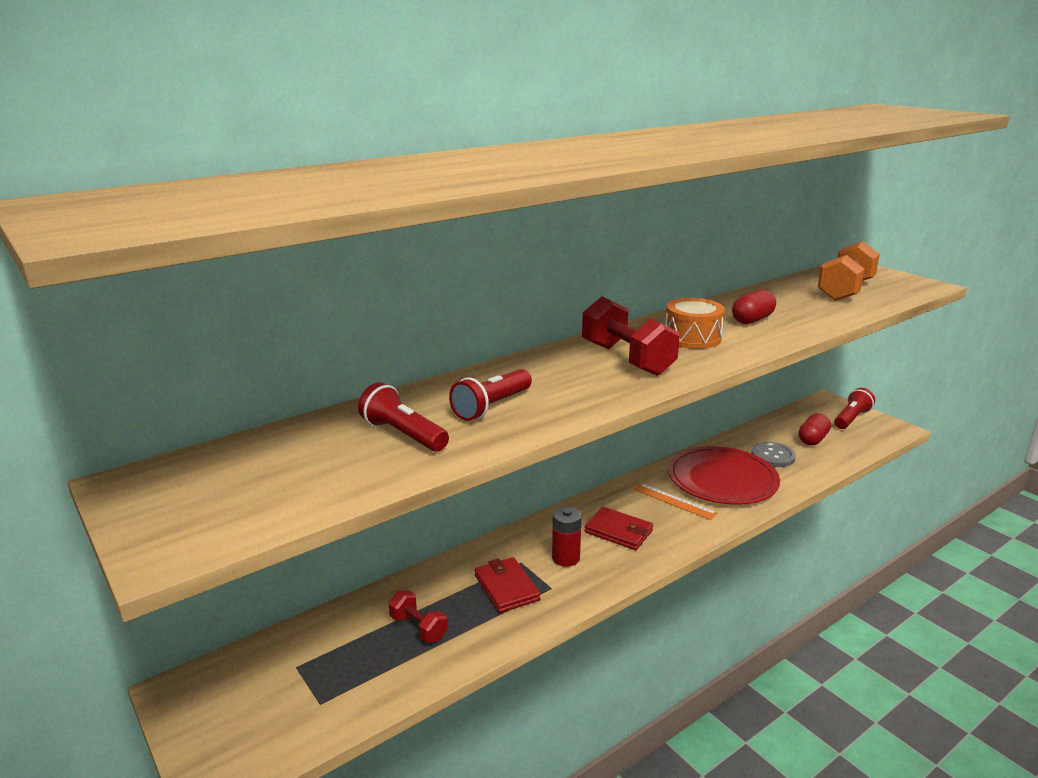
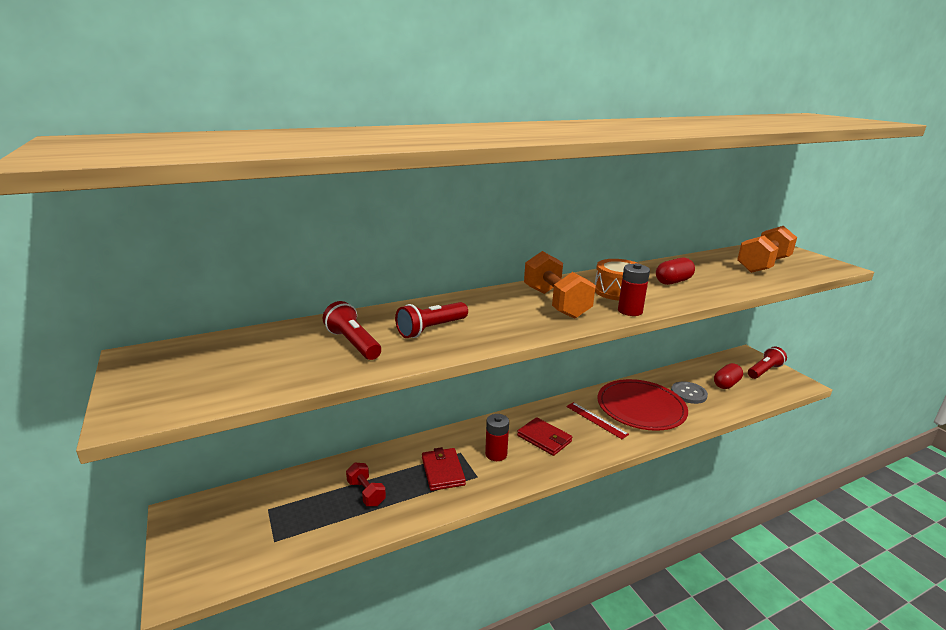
camera: 10 degrees right, 0 degrees up
red dumbbell [582,296,680,376] -> orange dumbbell [524,251,596,319]
orange ruler [633,483,717,520] -> red ruler [566,402,629,439]
none -> red battery [618,263,650,316]

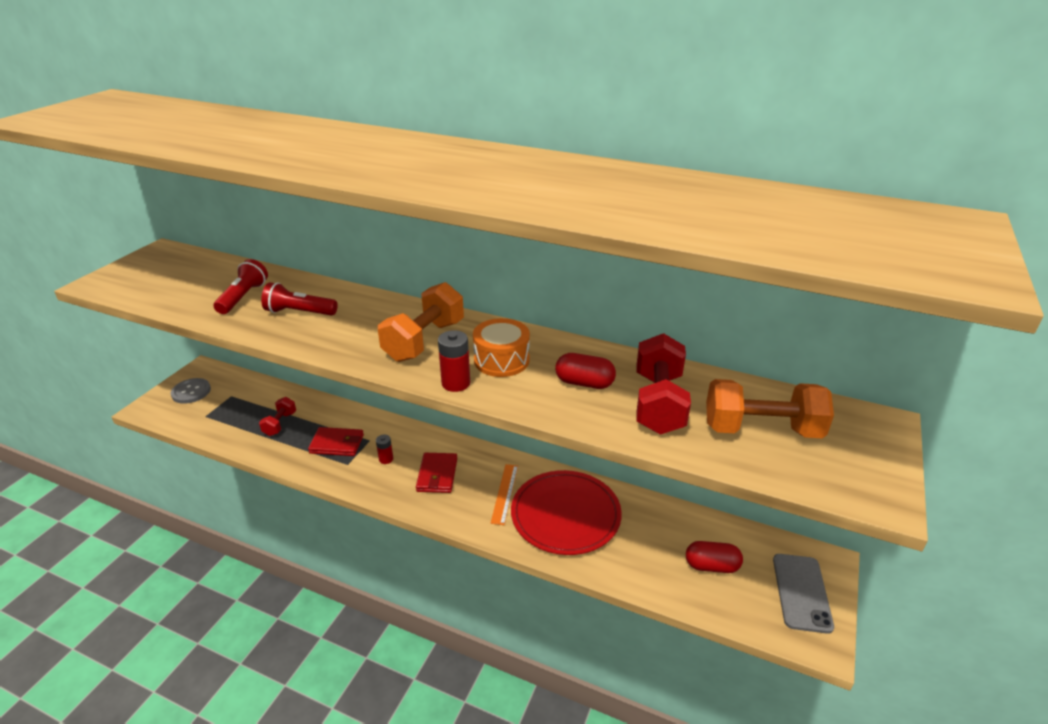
camera: 50 degrees right, 10 degrees up
red wallet [422,447,466,491] -> red wallet turned 60 degrees clockwise [308,427,364,456]
red battery [485,414,509,461] -> red battery [376,434,393,464], size x0.64
red ruler [566,402,629,439] -> orange ruler [490,464,518,525]
grey button [671,381,708,404] -> grey button moved to [171,378,211,404]
red flashlight [748,346,787,379] -> grey phone [773,554,834,634]
none -> red dumbbell [637,333,691,435]

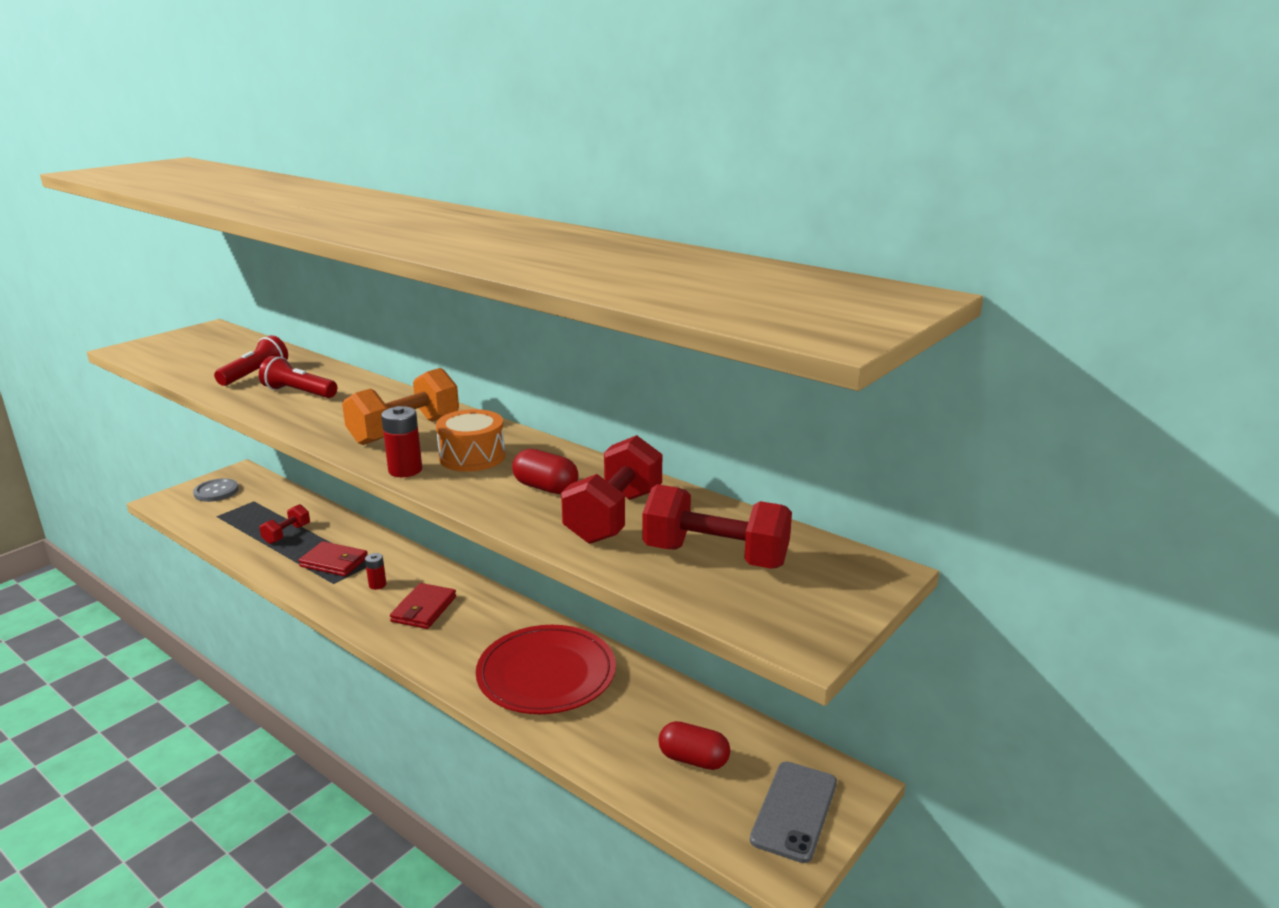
camera: 15 degrees right, 10 degrees down
orange ruler [490,464,518,525] -> none
orange dumbbell [706,379,834,438] -> red dumbbell [643,484,792,569]

